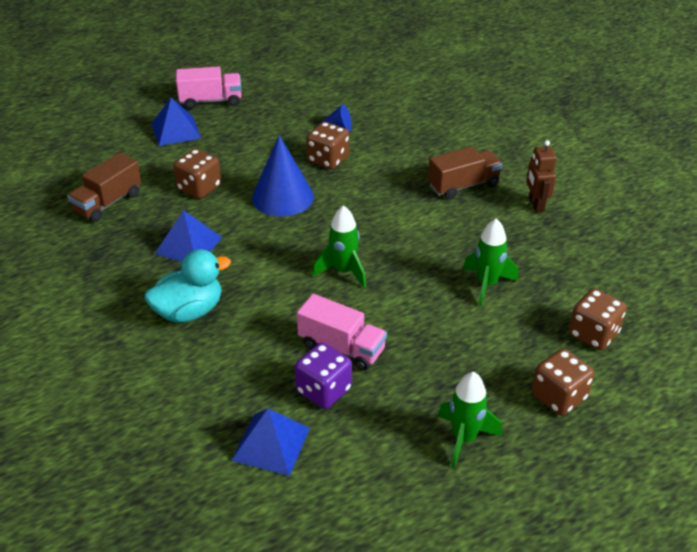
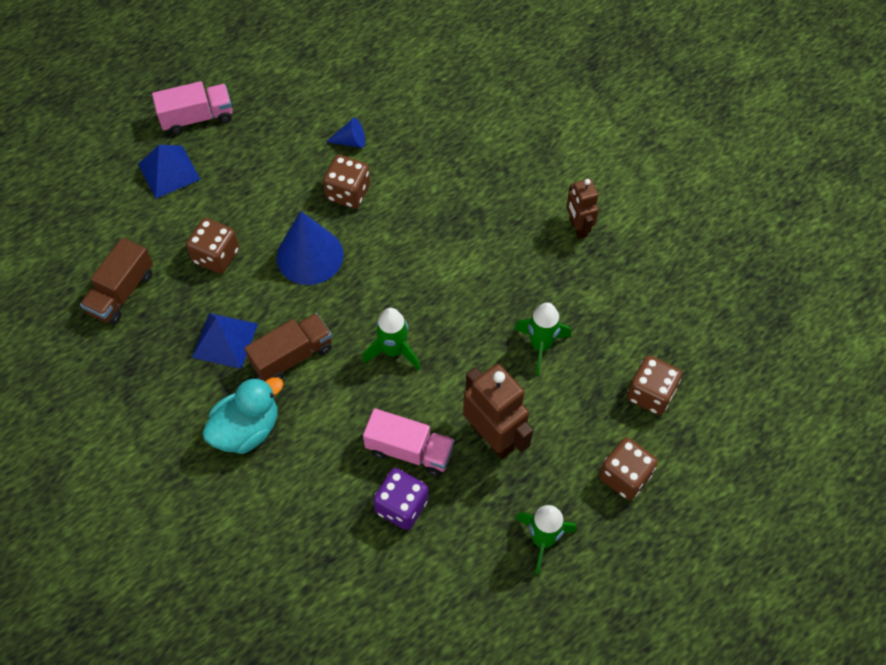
camera: 10 degrees left, 20 degrees up
blue pyramid [231,408,310,476] -> none
brown truck [428,147,503,199] -> brown truck moved to [244,313,332,381]
none -> brown robot [463,364,533,459]

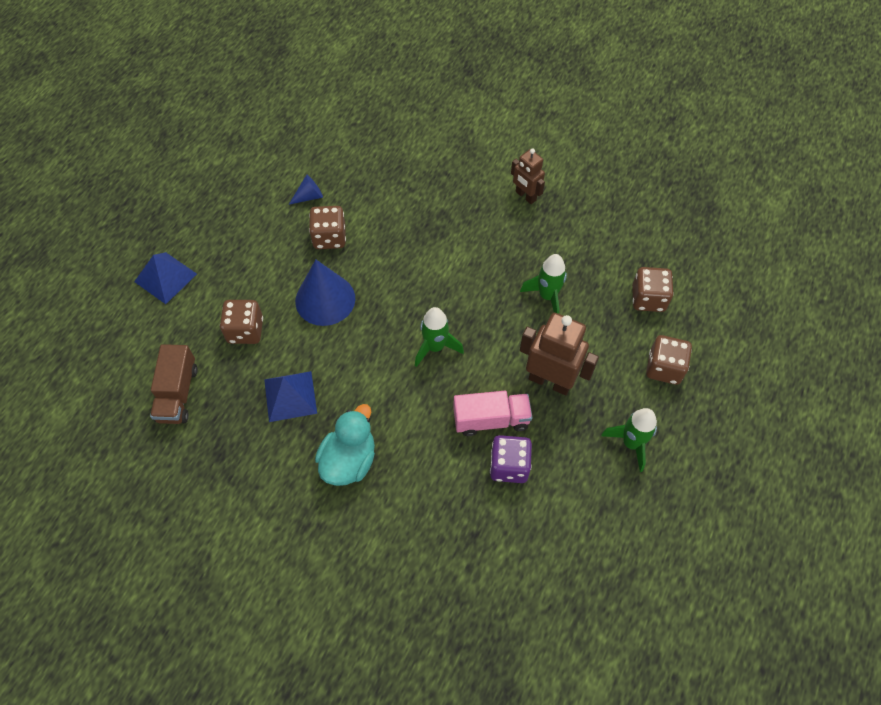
camera: 25 degrees left, 0 degrees up
pink truck [152,81,233,135] -> none
brown truck [244,313,332,381] -> none

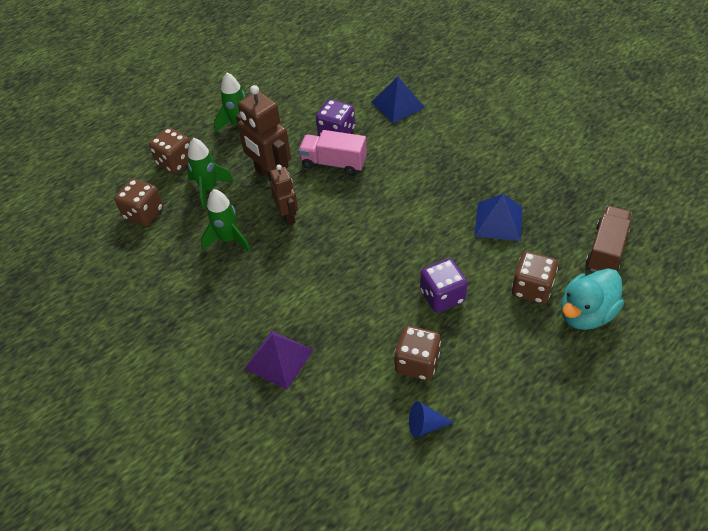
camera: 155 degrees left, 10 degrees down
blue pyramid [134,252,197,304] -> blue pyramid moved to [372,77,425,123]
blue cone [295,259,355,326] -> purple dice [420,258,468,313]
turquoise duck [315,404,375,486] -> turquoise duck moved to [561,268,624,330]
green rocket [415,307,464,367] -> green rocket moved to [187,138,234,209]
brown robot [511,148,545,204] -> brown robot moved to [270,165,298,225]
none -> purple pyramid [244,331,313,389]

